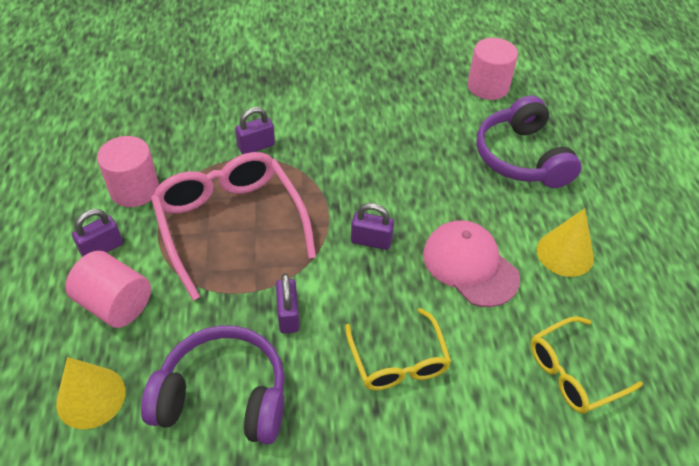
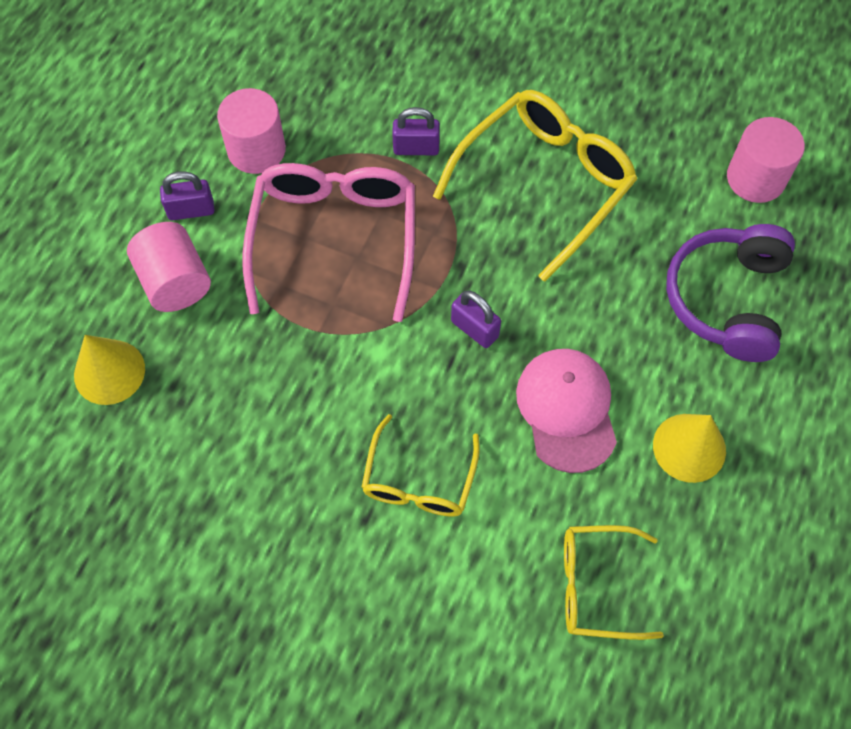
camera: 30 degrees right, 15 degrees up
purple headphones [141,325,285,444] -> none
purple padlock [276,274,300,334] -> none
none -> yellow glasses [433,90,637,282]

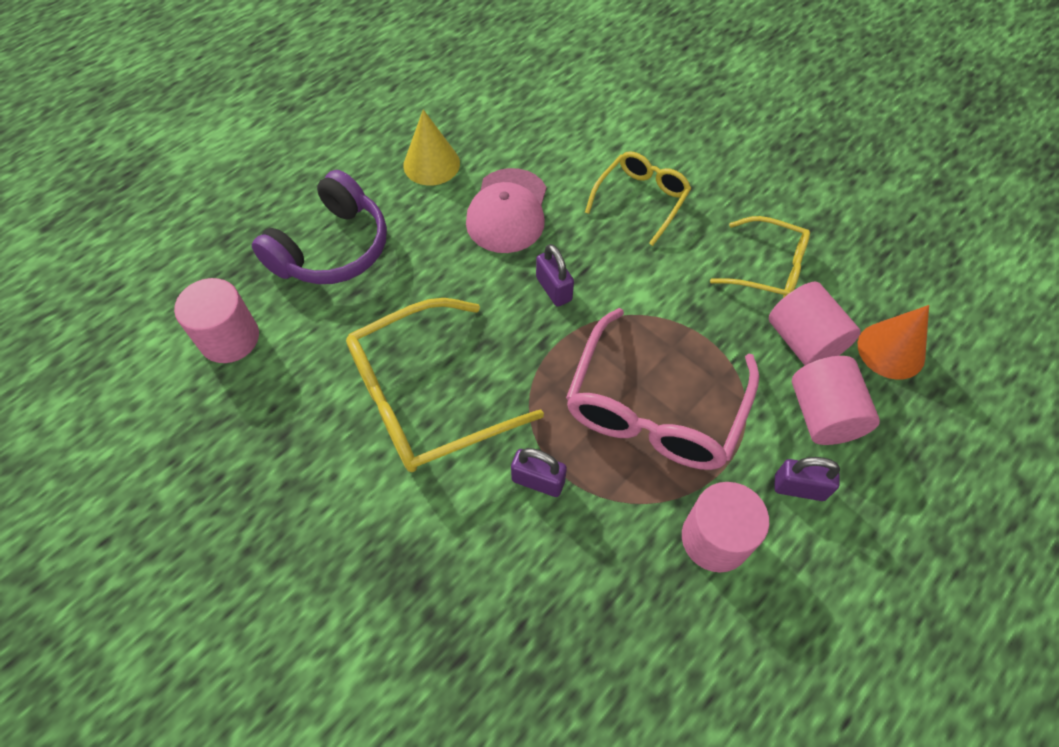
camera: 160 degrees left, 5 degrees down
yellow cone [74,335,145,405] -> orange cone [858,305,929,380]
yellow glasses [564,525,664,640] -> yellow glasses moved to [710,216,810,298]
none -> pink cylinder [769,282,861,366]

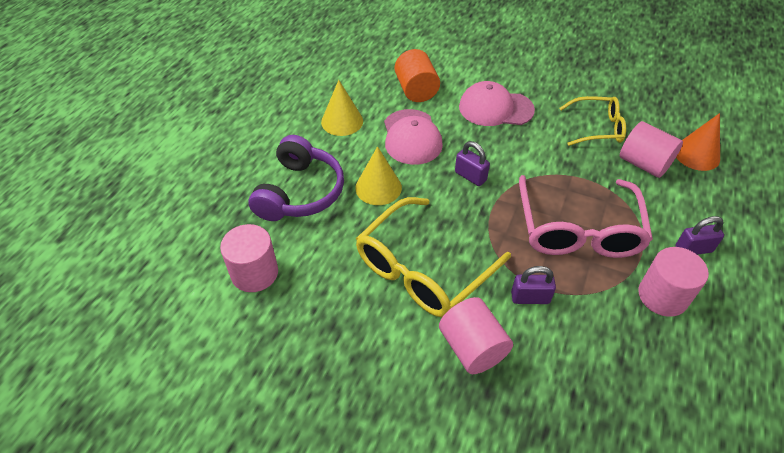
camera: 20 degrees left, 10 degrees down
yellow glasses [585,151,691,246] -> pink cap [459,81,535,126]
pink cylinder [792,356,880,445] -> pink cylinder moved to [439,297,513,374]
none -> yellow cone [355,146,402,205]
none -> orange cylinder [395,49,440,102]

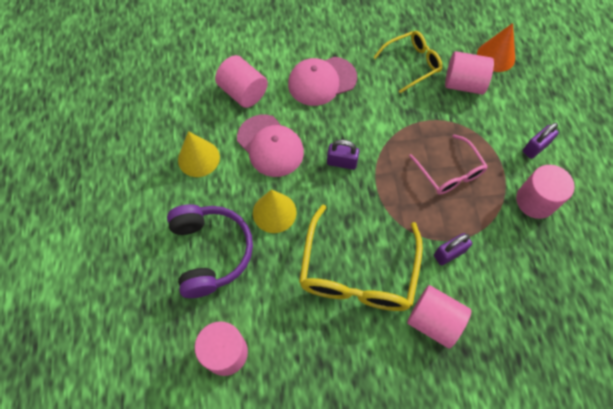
camera: 30 degrees left, 15 degrees up
orange cylinder [395,49,440,102] -> pink cylinder [215,55,268,108]
pink glasses [519,175,653,258] -> pink glasses [409,134,488,195], size x0.59

